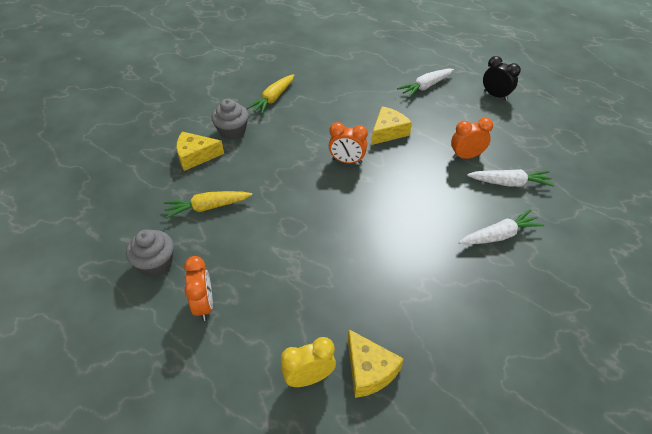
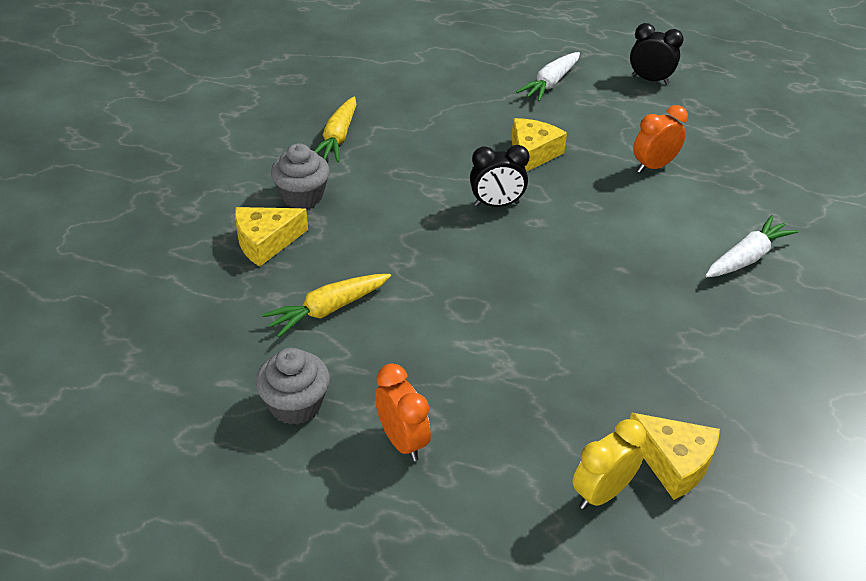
camera: 20 degrees left, 5 degrees down
orange clock [329,122,368,164] -> black clock [470,145,529,207]
white carrot [467,169,555,187] -> none

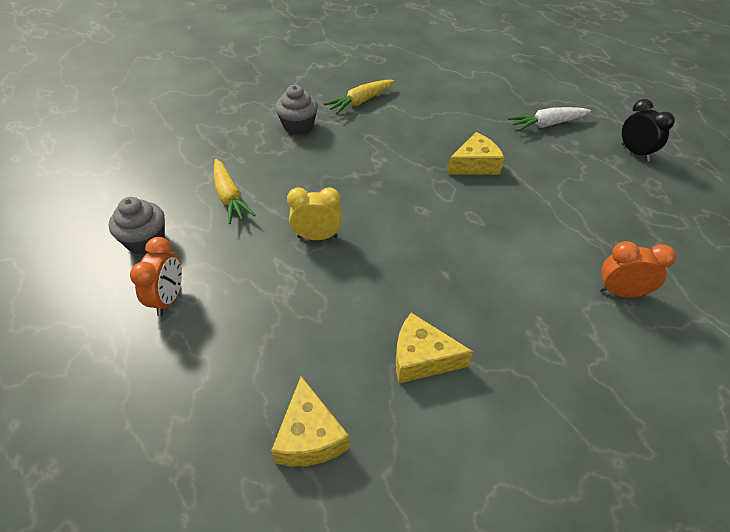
camera: 40 degrees right, 5 degrees up
yellow cheese [235,207,308,267] -> yellow cheese moved to [396,313,473,383]
yellow carrot [262,274,391,337] -> yellow carrot turned 120 degrees counterclockwise [214,159,256,224]
black clock [470,145,529,207] -> none
yellow clock [573,419,646,509] -> yellow clock moved to [287,187,342,240]
orange clock [633,105,688,173] -> orange clock moved to [599,241,676,297]
white carrot [705,215,799,277] -> none

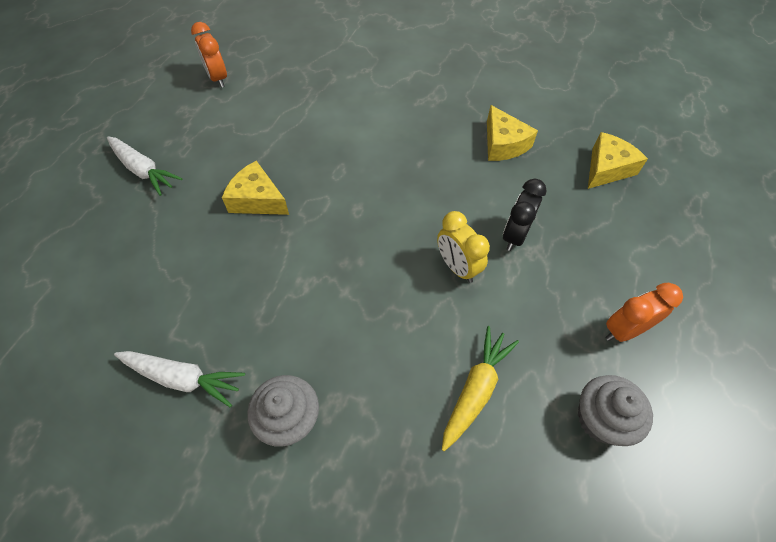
camera: 125 degrees left, 10 degrees up
yellow carrot [324,80,394,114] -> white carrot [114,351,245,407]
orange clock [599,241,676,297] -> orange clock moved to [191,22,227,88]
black clock [622,99,675,162] -> black clock moved to [503,179,547,251]

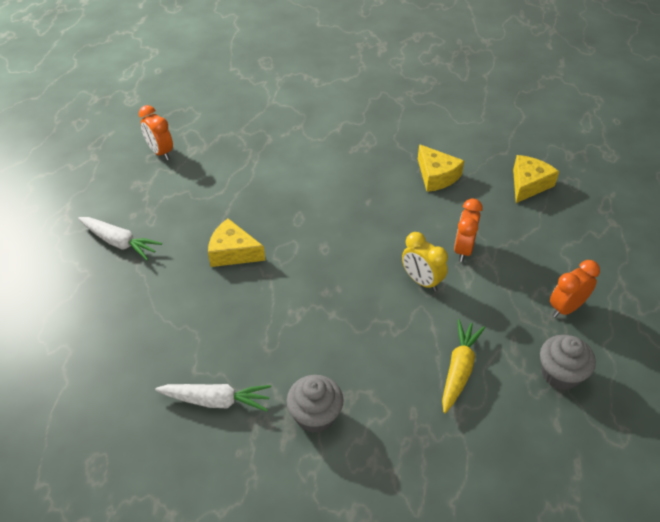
camera: 10 degrees left, 10 degrees down
black clock [503,179,547,251] -> orange clock [454,198,483,262]

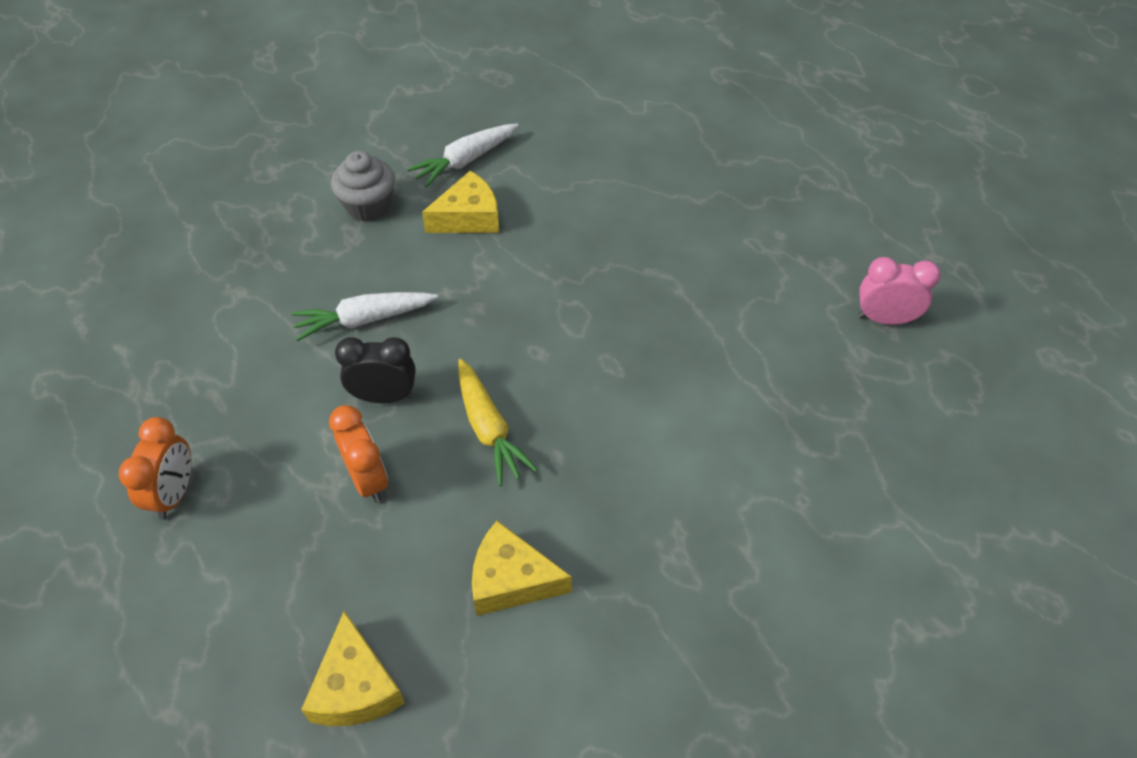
camera: 135 degrees right, 5 degrees up
white carrot [78,217,162,260] -> white carrot moved to [291,292,438,341]
orange clock [139,105,173,160] -> pink clock [858,257,941,325]
yellow cheese [208,219,265,267] -> yellow cheese moved to [422,171,499,233]
yellow clock [402,232,448,291] -> black clock [335,337,416,403]
yellow carrot [442,319,485,413] -> yellow carrot moved to [458,359,538,486]
grey cupcake [540,335,596,390] -> none

